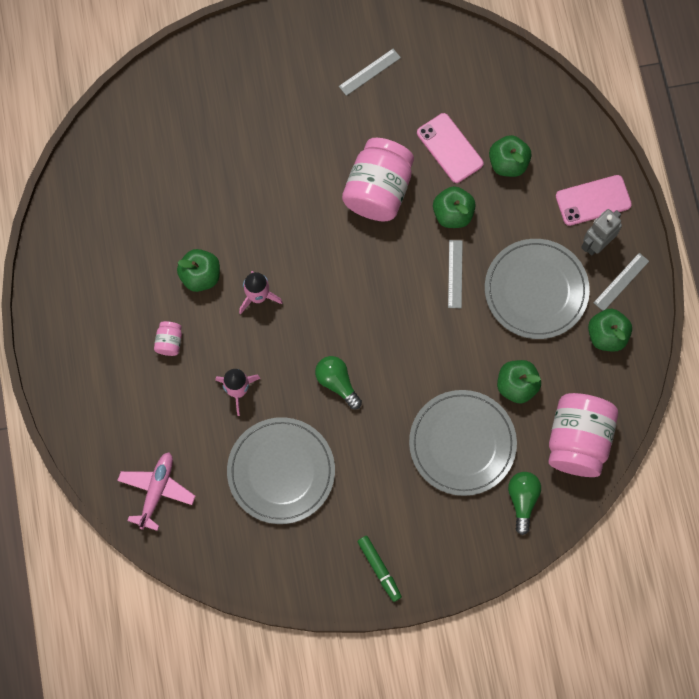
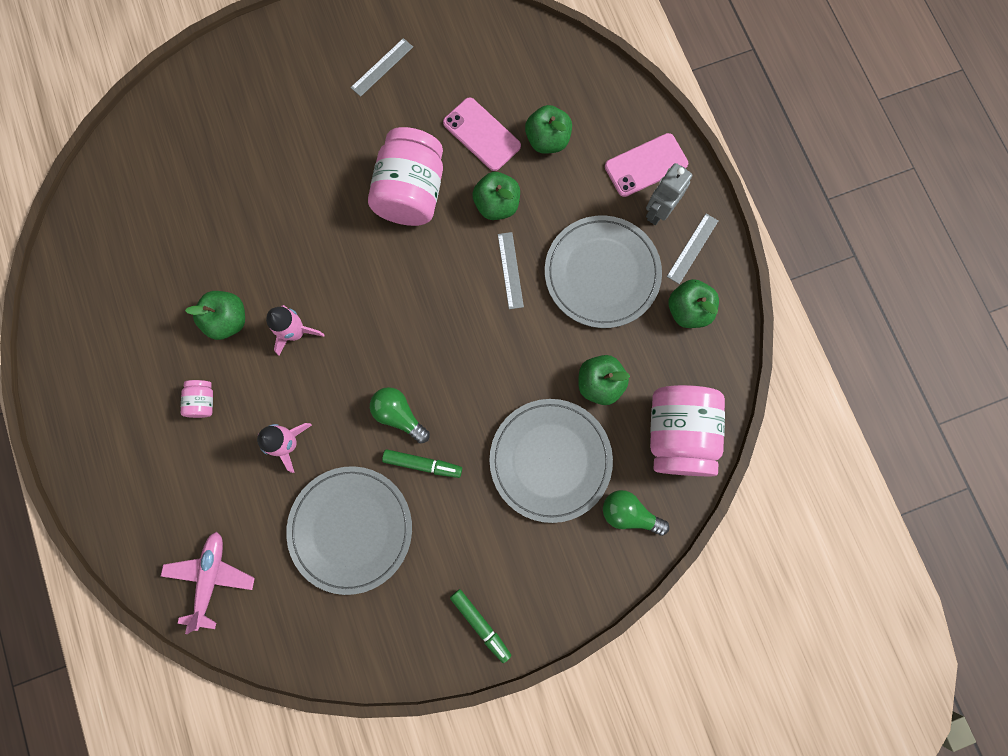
camera: 10 degrees left, 5 degrees up
green light bulb [508,472,541,535] -> green light bulb turned 60 degrees counterclockwise [603,490,669,536]
none -> green marker [382,449,462,478]

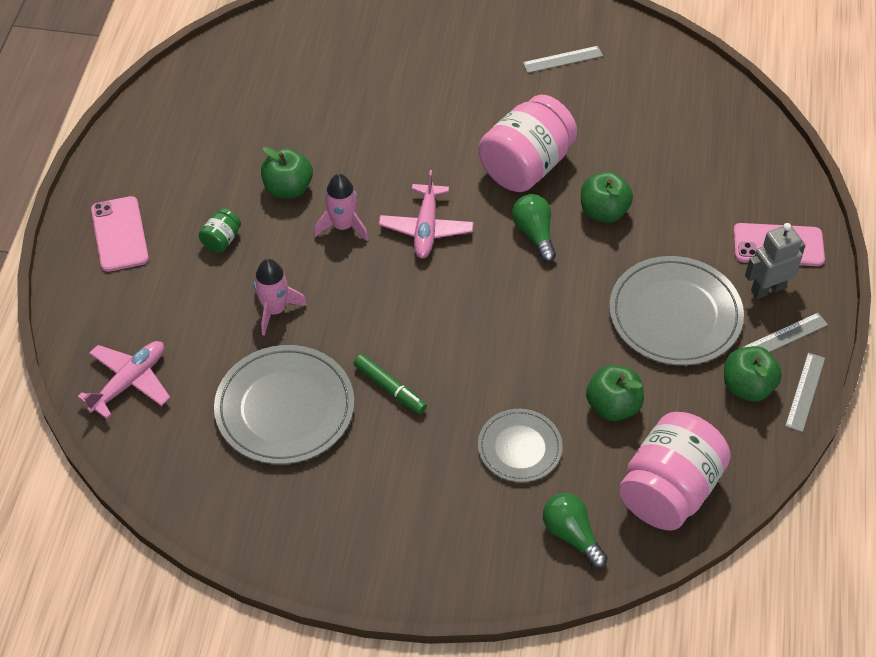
camera: 30 degrees right, 25 degrees down
pink jar [181,380,213,418] -> green jar [199,208,241,253]
green light bulb [370,387,430,443] -> green light bulb moved to [512,194,556,262]
pink phone [443,97,521,171] -> pink phone moved to [91,196,149,272]
green marker [450,589,512,663] -> none
grey plate [490,399,613,523] -> grey plate [478,409,563,482], size x0.60
grey ruler [498,232,524,309] -> grey ruler moved to [785,353,825,432]
green apple [525,105,572,154] -> none
none -> pink plane [379,170,474,259]

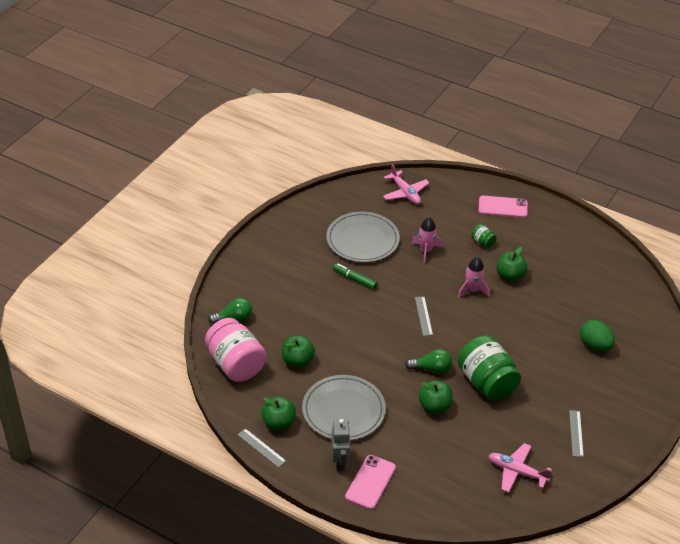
camera: 110 degrees right, 10 degrees down
green marker [354,354,427,414] -> green marker turned 60 degrees clockwise [333,264,377,289]
pink plane [379,170,474,259] -> pink plane moved to [488,443,552,493]
pink jar [478,95,577,192] -> green jar [458,335,521,401]
grey plate [478,409,563,482] -> none
grey ruler [742,313,828,352] -> grey ruler moved to [415,296,433,336]
none -> green egg [580,320,615,351]

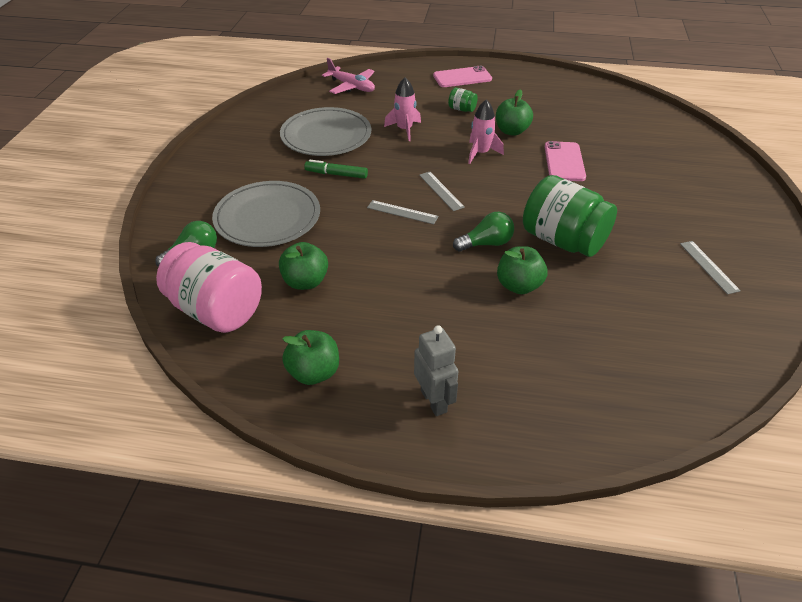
camera: 20 degrees left, 0 degrees up
grey ruler [237,428,286,468] -> grey ruler moved to [367,200,439,224]
grey plate [302,375,386,441] -> grey plate moved to [212,181,320,247]
pink phone [345,455,396,510] -> pink phone moved to [545,141,586,181]
pink plane [488,443,552,493] -> none
green egg [580,320,615,351] -> none

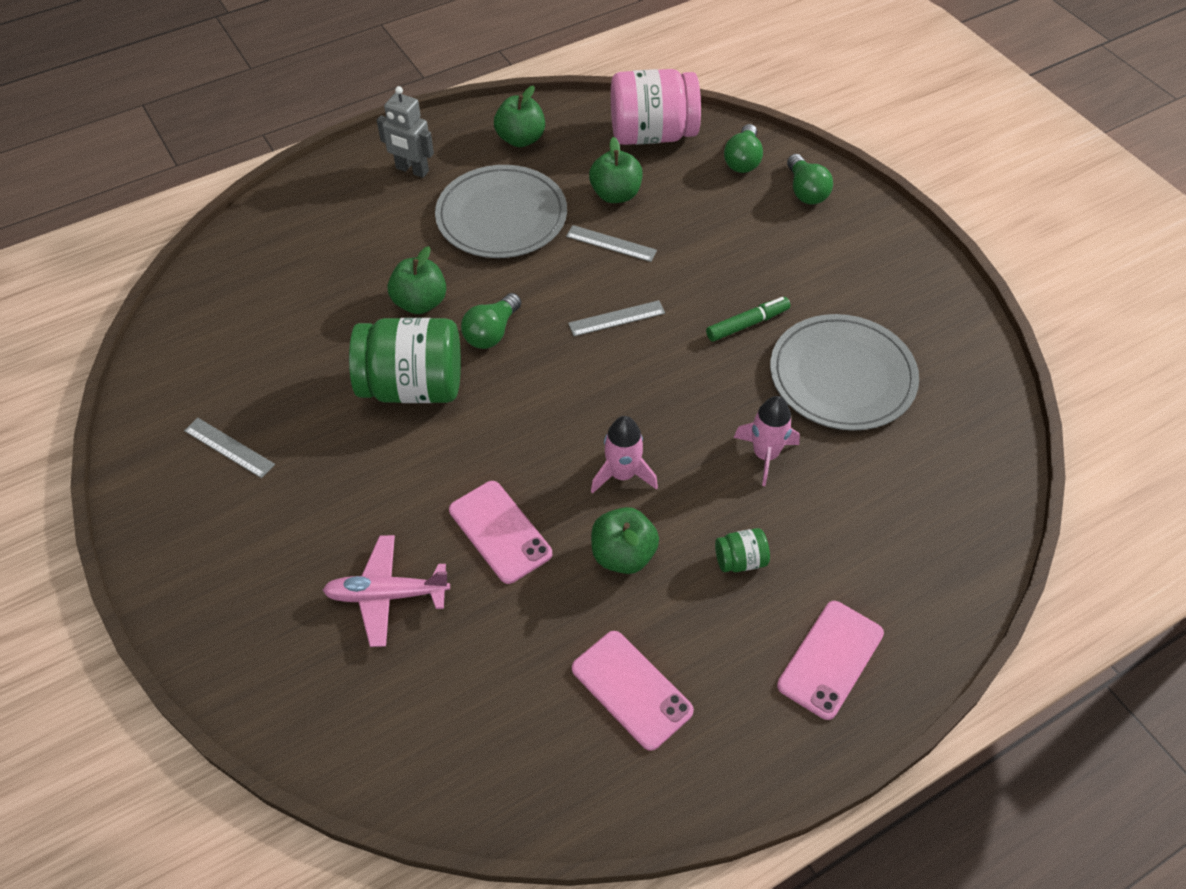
camera: 140 degrees right, 10 degrees up
grey plate [212,181,320,247] -> grey plate moved to [435,165,567,258]
pink plane [322,58,375,94] -> pink plane moved to [323,535,450,647]
grey ruler [419,172,465,211] -> grey ruler moved to [566,225,657,262]
none -> pink phone [572,631,694,751]
none -> green light bulb [787,154,833,205]

